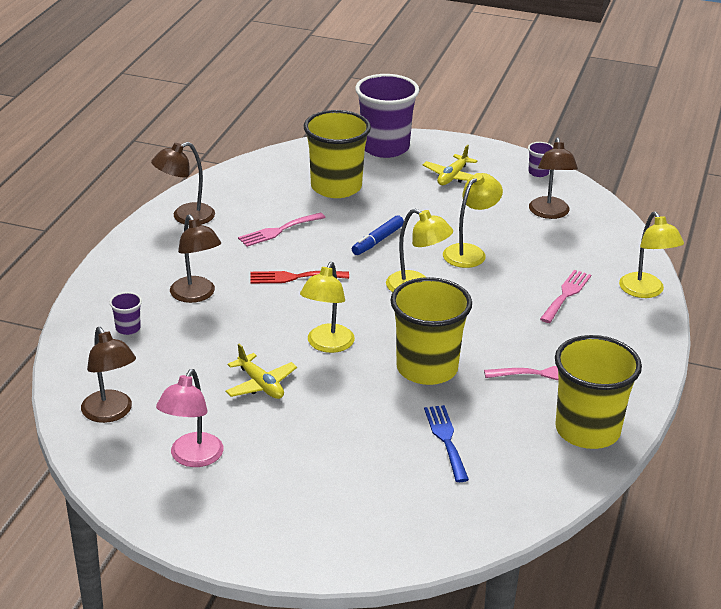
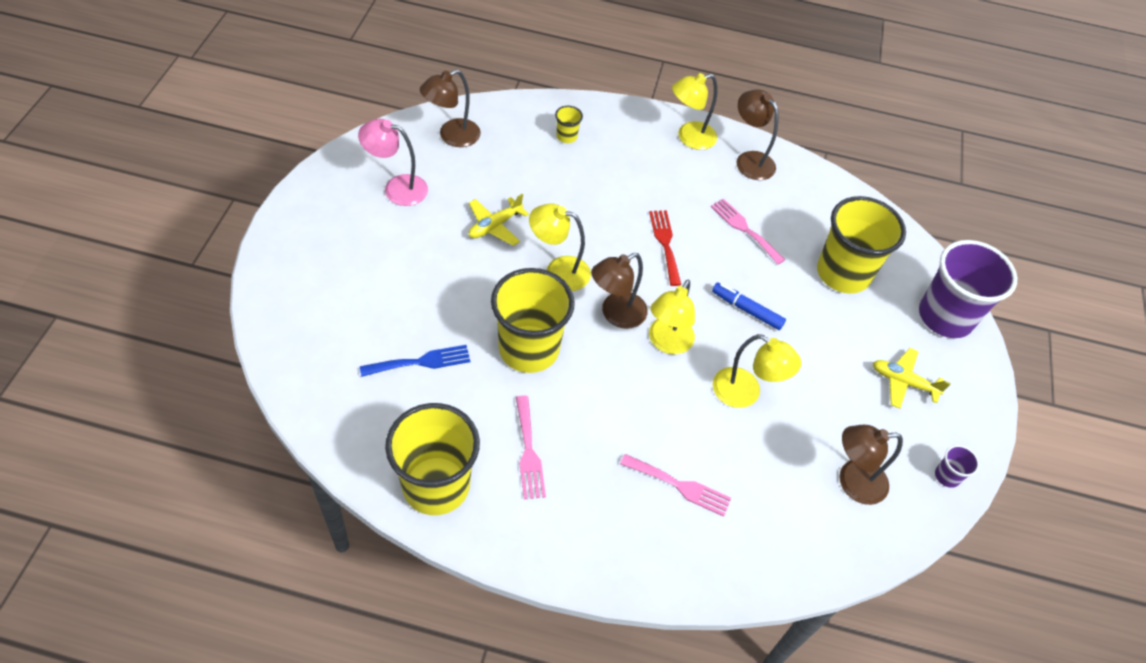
camera: 80 degrees right, 20 degrees up
purple cup [110,292,142,335] -> yellow cup [555,106,583,143]
brown lamp [170,214,221,303] -> brown lamp moved to [591,253,648,329]
yellow lamp [619,212,684,298] -> yellow lamp moved to [672,73,717,150]

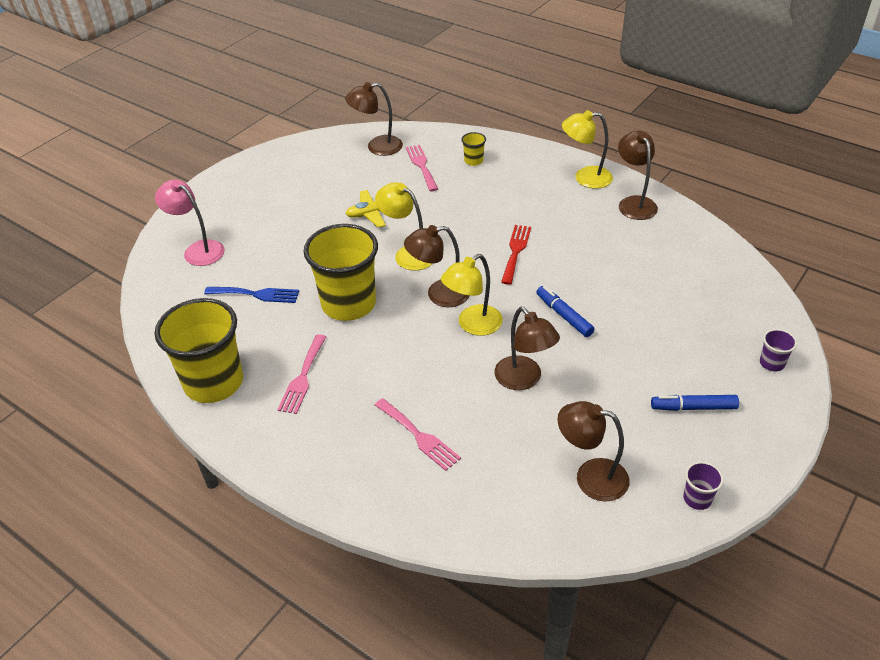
camera: 30 degrees right, 10 degrees down
pink lamp [358,119,428,206] -> pink lamp moved to [155,180,225,266]
pink fork [711,198,785,264] -> pink fork moved to [406,145,438,191]
yellow lamp [713,334,802,408] -> brown lamp [494,307,560,390]
yellow cup [817,196,906,294] -> none
yellow plane [873,348,951,409] -> blue marker [651,395,739,411]
purple cup [919,240,1018,338] -> purple cup [760,329,797,372], size x0.41

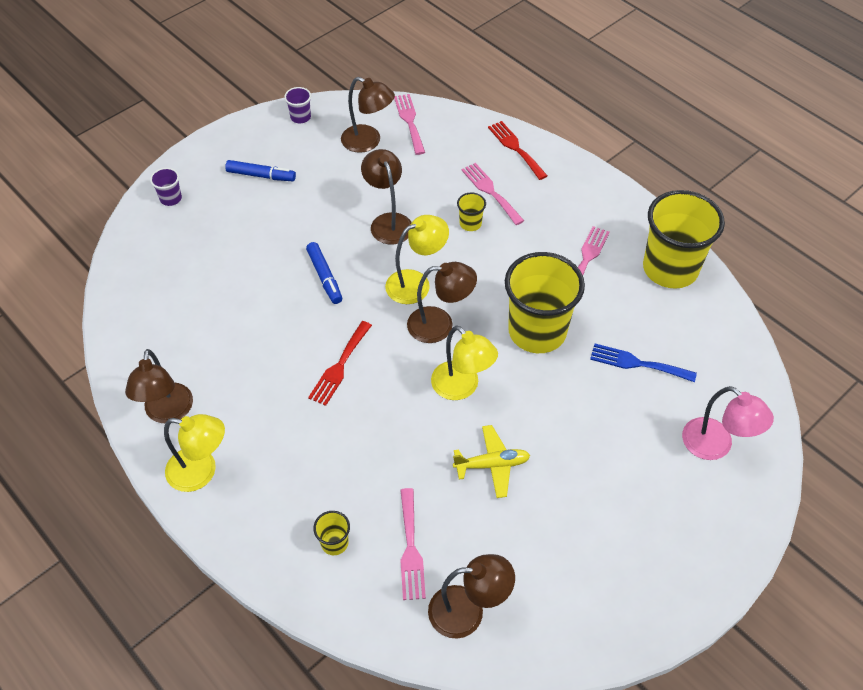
camera: 170 degrees left, 10 degrees up
none -> pink fork [394,94,425,155]
none -> yellow cup [457,192,486,231]
none -> red fork [488,121,547,180]

